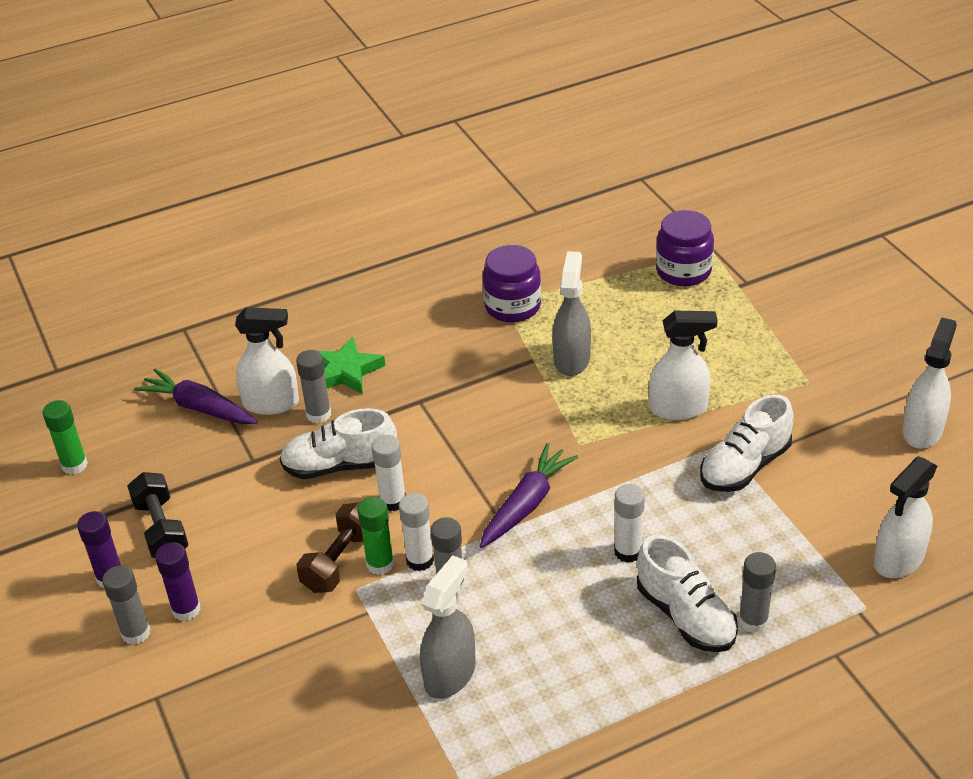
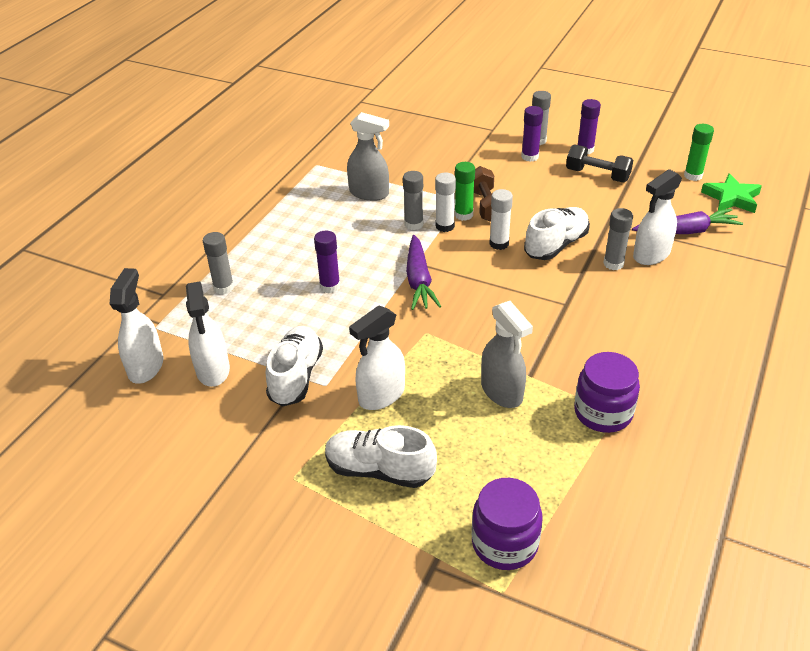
camera: 140 degrees right, 0 degrees up
green star [318,336,386,395] -> green star moved to [701,173,762,213]
grey spray bottle [420,555,476,699] -> grey spray bottle turned 60 degrees counterclockwise [347,112,389,201]
white glue stick [614,484,645,562] -> purple glue stick [314,231,340,293]
white shoe [637,535,738,652] -> white shoe moved to [325,425,437,488]
white spray bottle [902,317,957,449] -> white spray bottle moved to [186,281,230,387]

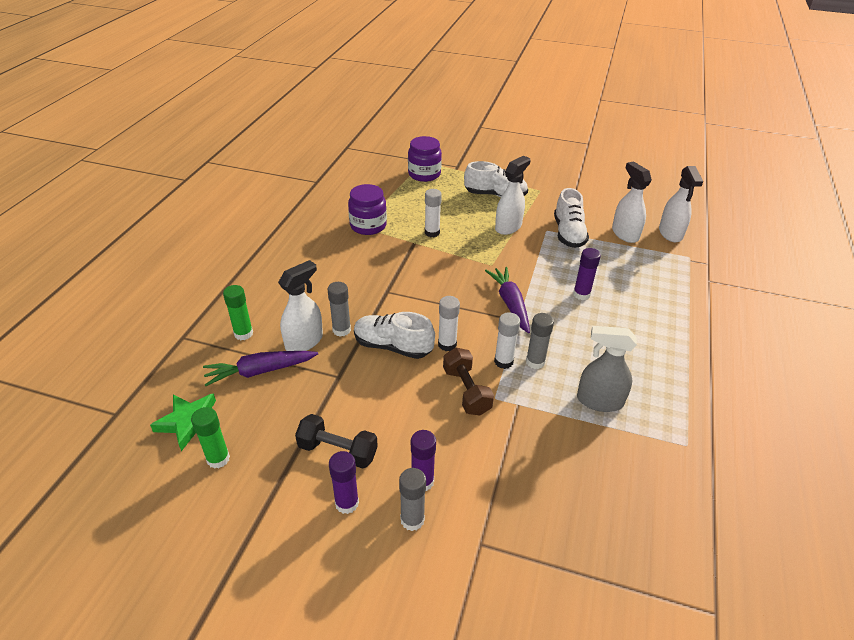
camera: 170 degrees right, 0 degrees up
grey glue stick [203,232,234,294] -> none
green glue stick [455,162,475,221] -> green glue stick moved to [223,285,253,340]
grey spray bottle [481,301,533,408] -> white glue stick [425,189,442,237]
white shoe [524,207,590,260] -> white shoe turned 75 degrees clockwise [354,312,435,359]

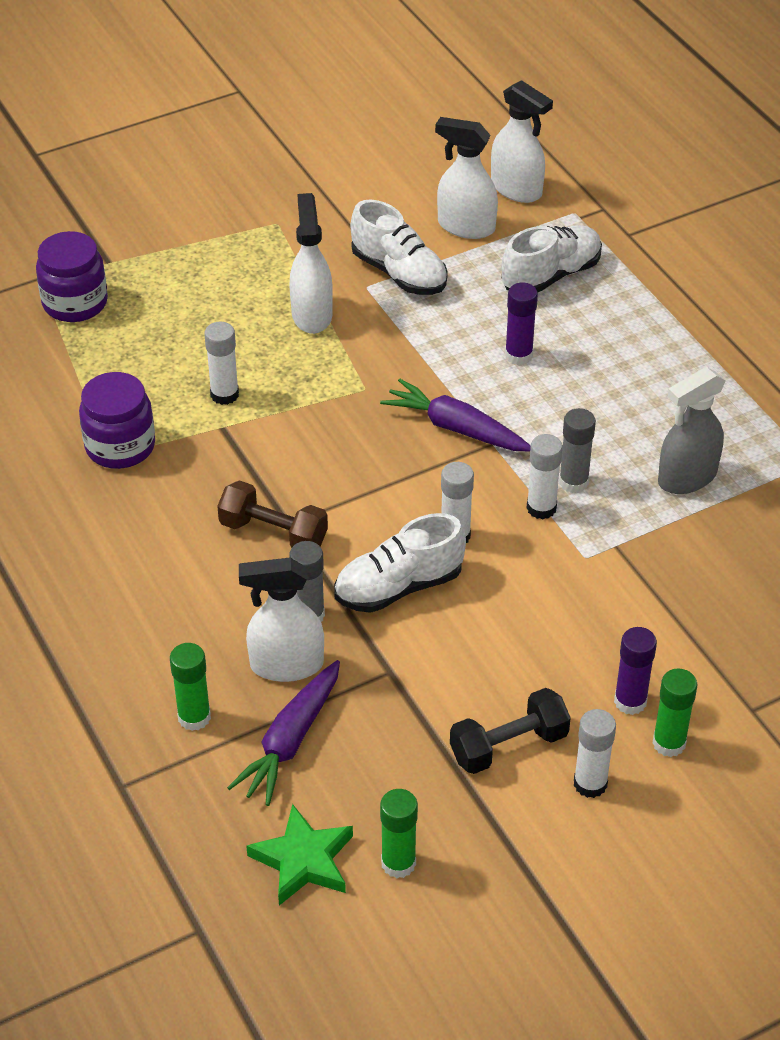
camera: 45 degrees left, 5 degrees up
white spray bottle [278,260,323,351] -> white spray bottle turned 90 degrees counterclockwise [239,558,324,682]
purple glue stick [329,451,359,514] -> white glue stick [574,709,616,798]
grey glue stick [399,468,426,531] -> green glue stick [652,668,697,757]
brown dumbbell [443,347,494,415] -> brown dumbbell moved to [217,480,328,548]
white shoe [464,161,528,197] -> white shoe moved to [502,225,602,292]

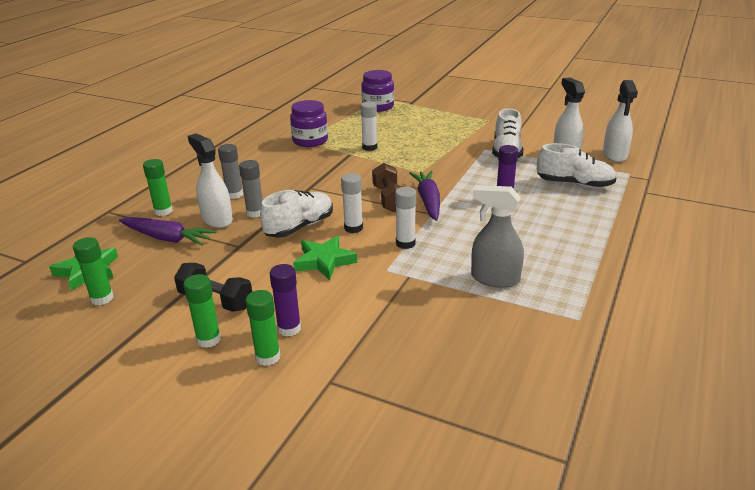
camera: 55 degrees right, 15 degrees down
brown dumbbell [217,480,328,548] -> brown dumbbell moved to [372,163,402,212]
purple carrot [227,660,340,806] -> purple carrot turned 150 degrees counterclockwise [119,217,217,246]
white spray bottle [290,193,333,334] -> none
white shoe [334,513,466,613] -> white shoe turned 105 degrees clockwise [260,190,333,238]
grey glue stick [559,408,596,493] -> grey glue stick moved to [218,144,243,199]
white glue stick [574,709,616,798] -> green glue stick [184,274,221,348]
none -> green star [293,236,357,280]

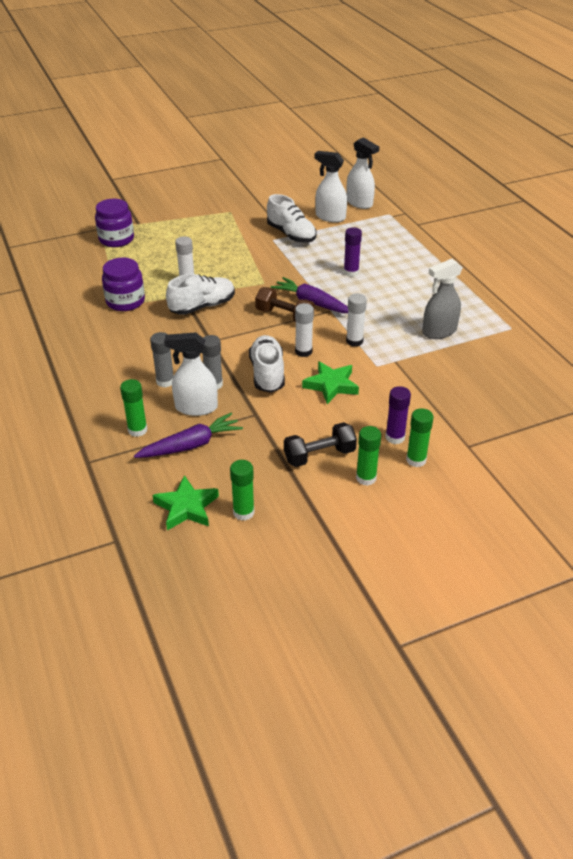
camera: 50 degrees left, 10 degrees up
white shoe [537,143,617,188] -> white shoe moved to [166,274,235,315]

